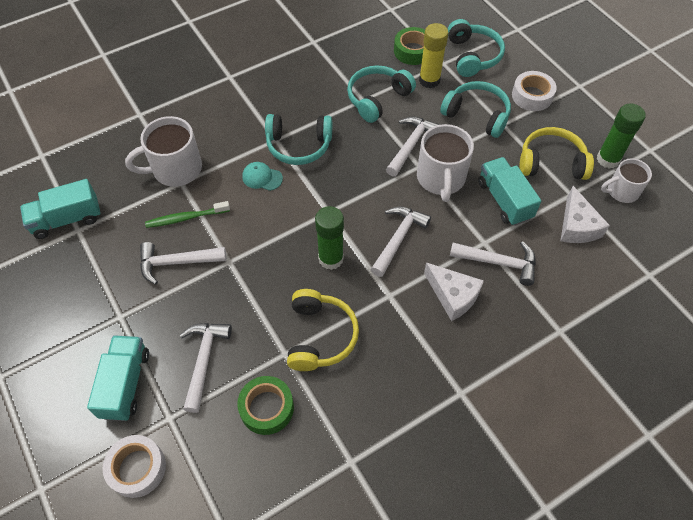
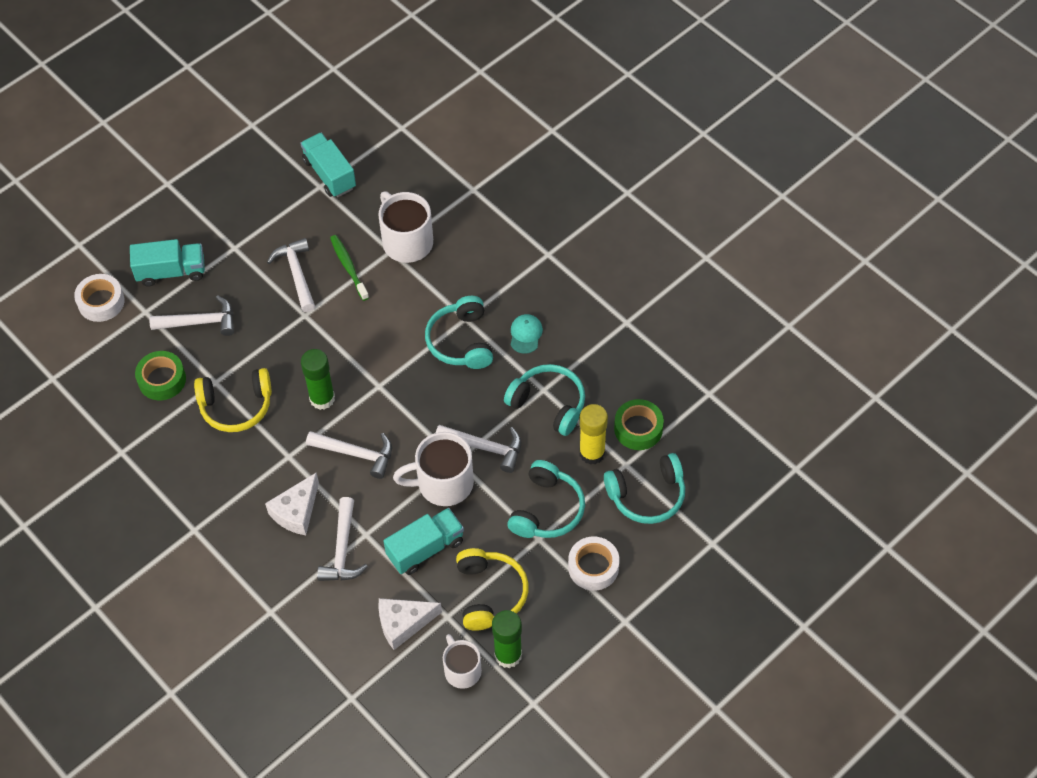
camera: 80 degrees right, 0 degrees up
turquoise cap [242,162,283,191] -> turquoise cap moved to [511,314,543,354]

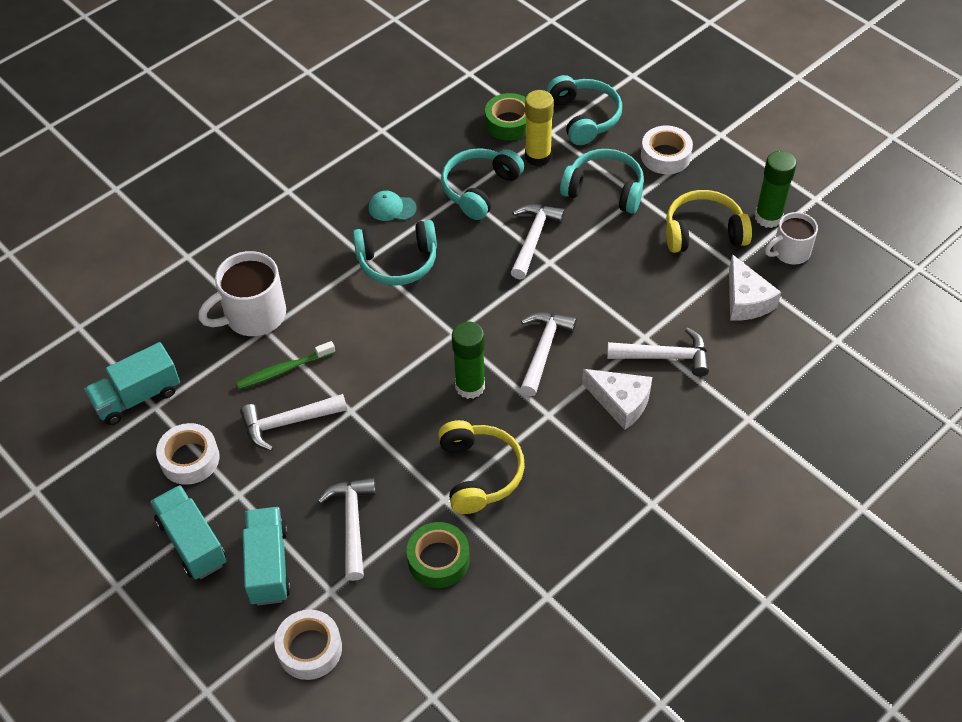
camera: 90 degrees left, 5 degrees down
turquoise truck [384,508,464,575] -> turquoise truck moved to [150,485,226,579]
white mug [393,432,474,506] -> none
none -> white tape [156,423,220,485]

